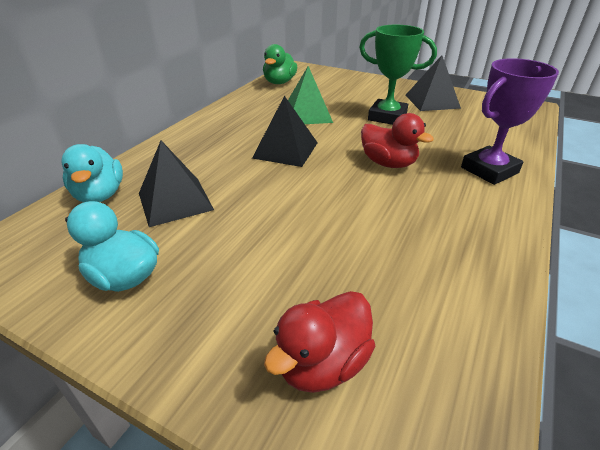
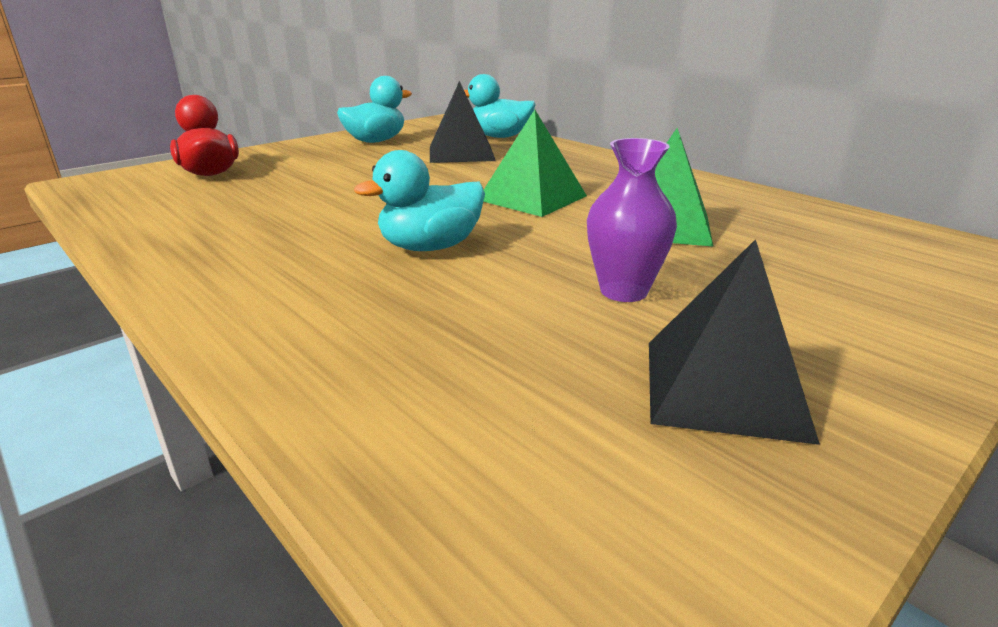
camera: 110 degrees right, 10 degrees down
black pyramid [252,95,317,167] -> green pyramid [483,110,587,217]
green duck [263,44,297,84] -> none
green trophy [359,25,437,125] -> purple vase [587,138,677,302]
red duck [361,113,434,168] -> turquoise duck [354,150,485,251]
purple trophy [461,58,559,185] -> none

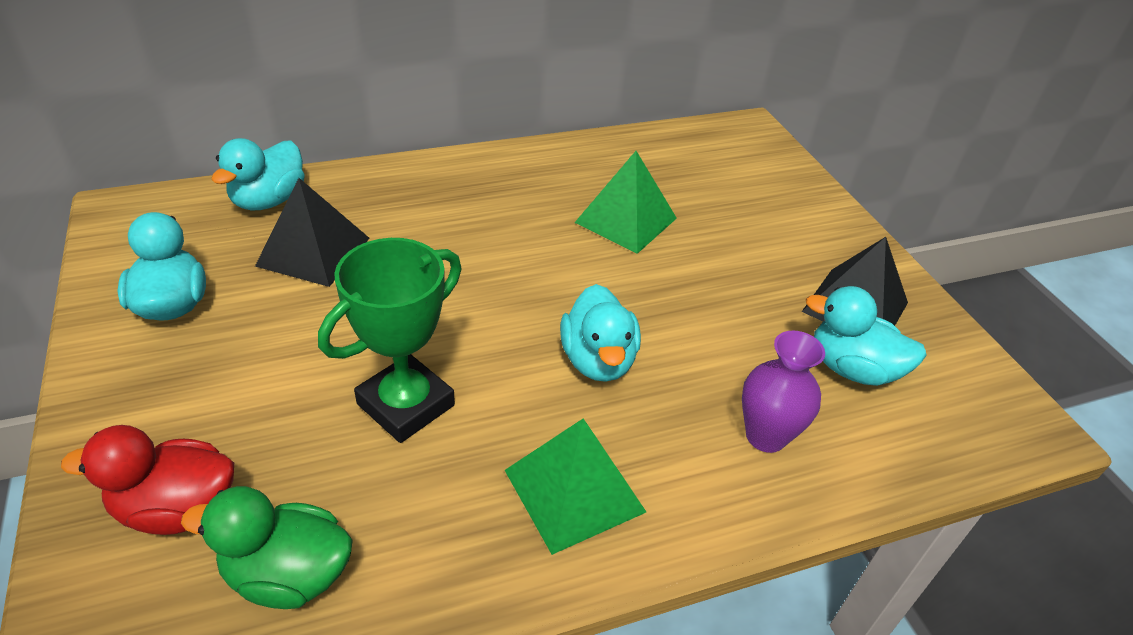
camera: 70 degrees left, 15 degrees up
green pyramid [483,110,587,217] -> green pyramid moved to [505,418,646,555]
purple vase [587,138,677,302] -> purple vase moved to [742,331,825,453]
none -> green duck [181,486,353,609]
none -> green trophy [318,238,462,443]
none -> turquoise duck [806,286,927,386]

